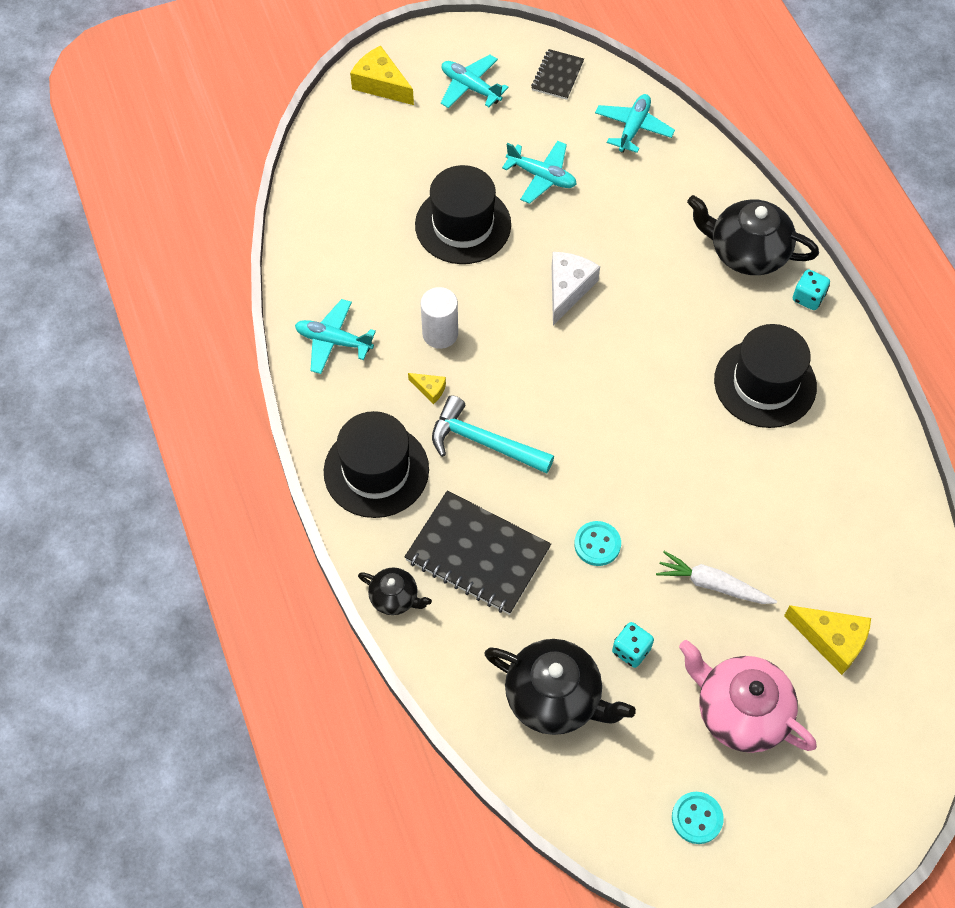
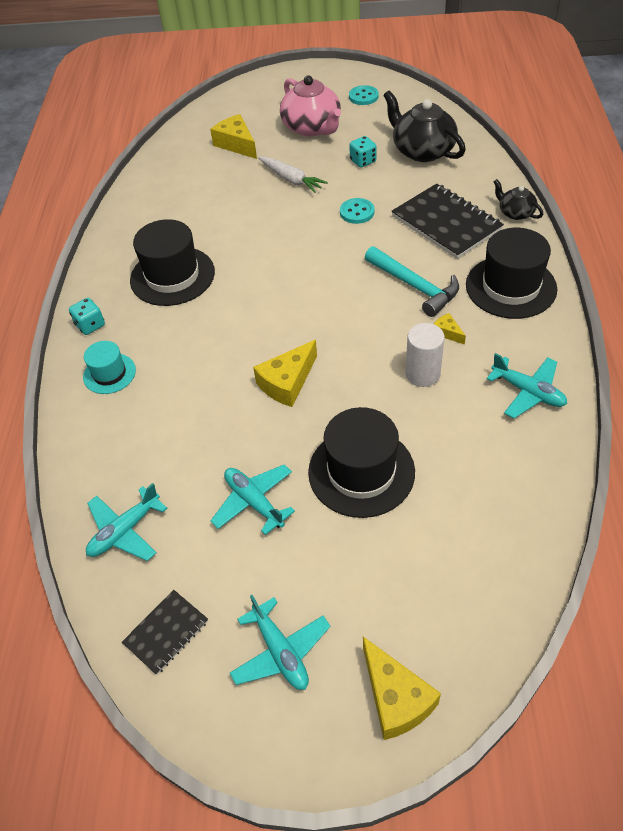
camera: 155 degrees left, 10 degrees down
white cheese [552,252,600,325] -> yellow cheese [253,340,317,407]
black teapot [687,195,819,275] -> turquoise hat [83,341,136,394]

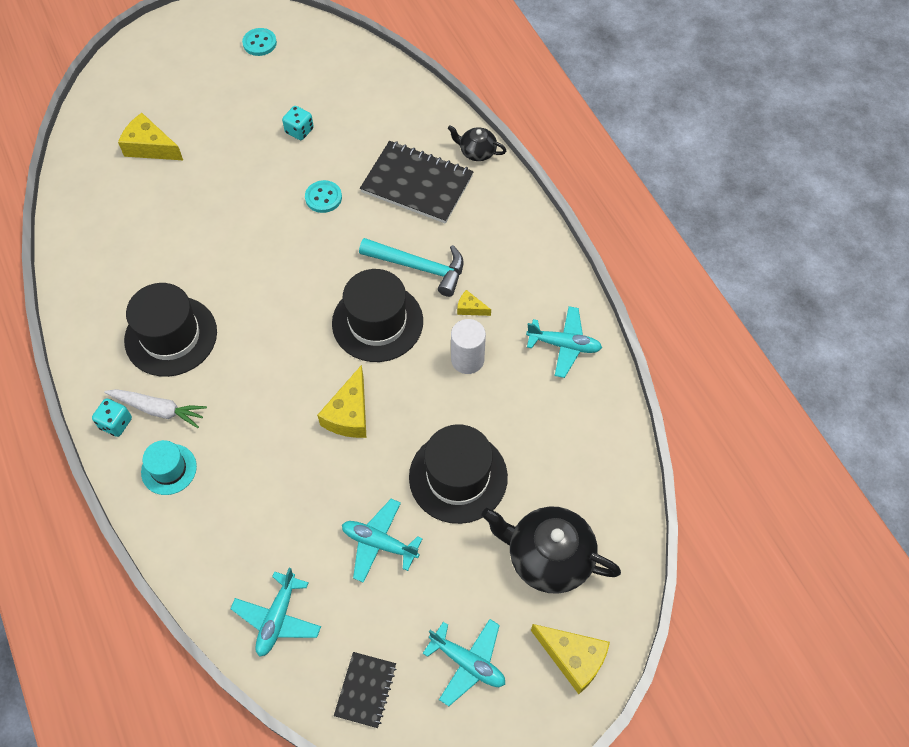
camera: 30 degrees left, 10 degrees up
white carrot [258,157,328,193] -> white carrot moved to [104,389,207,428]
pink teapot [280,75,341,136] -> none
black teapot [383,91,466,162] -> black teapot moved to [482,506,621,594]
black hat [466,228,557,319] -> black hat moved to [332,269,423,362]

